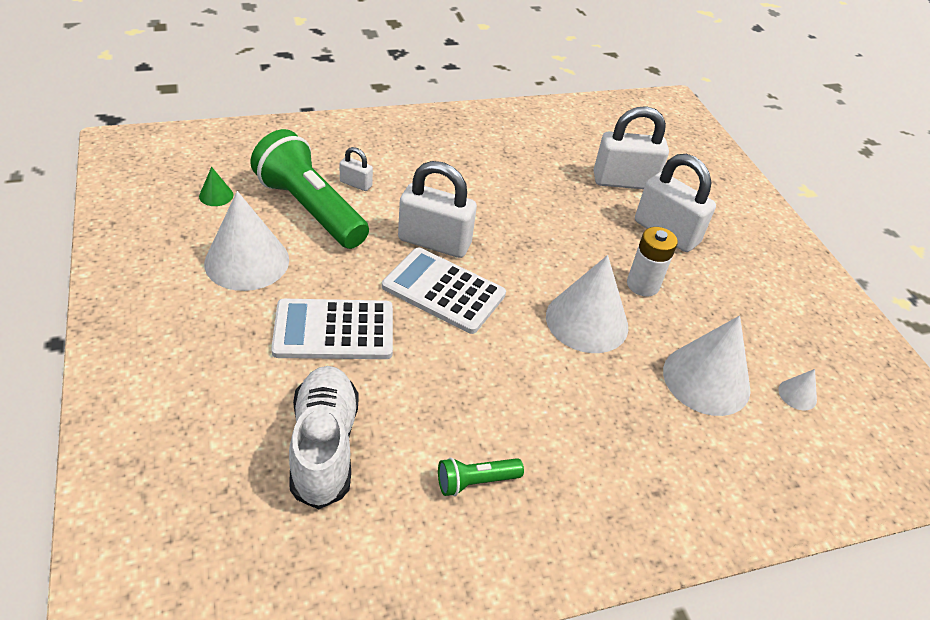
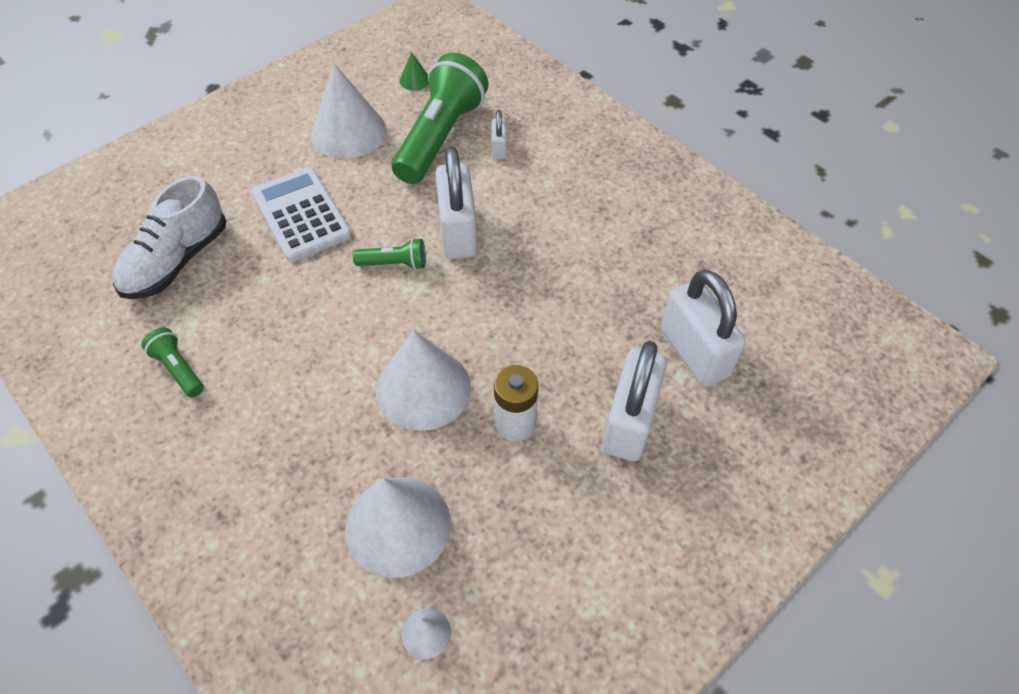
camera: 70 degrees right, 10 degrees up
white shoe [289,366,359,509] -> white shoe turned 150 degrees clockwise [112,176,226,299]
white calculator [382,247,506,334] -> green flashlight [353,238,426,270]

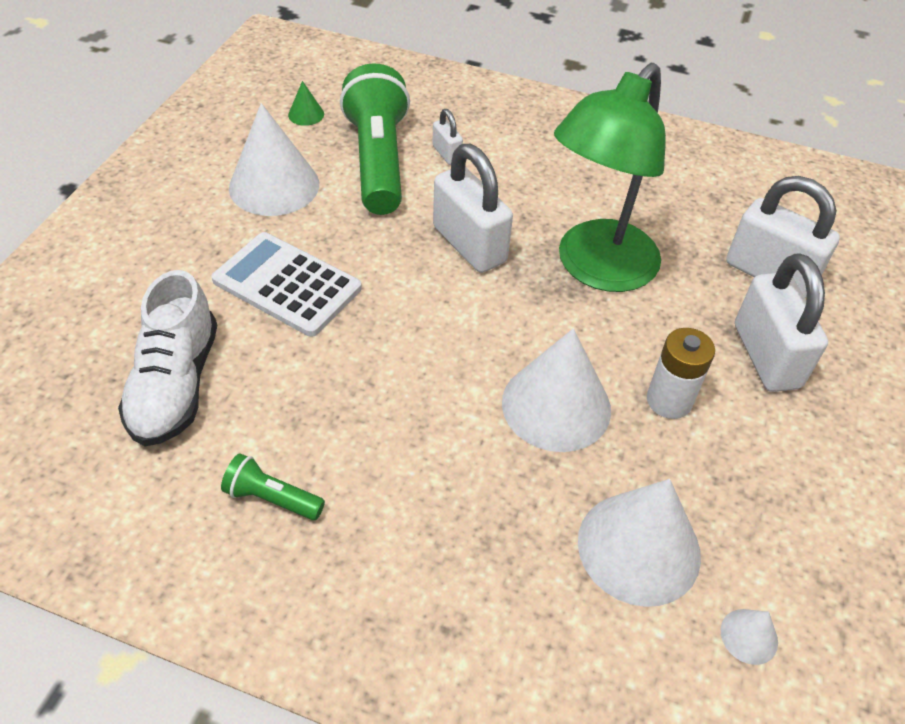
camera: 30 degrees left, 5 degrees down
green flashlight [353,238,426,270] -> none
none -> green lamp [554,63,666,292]

